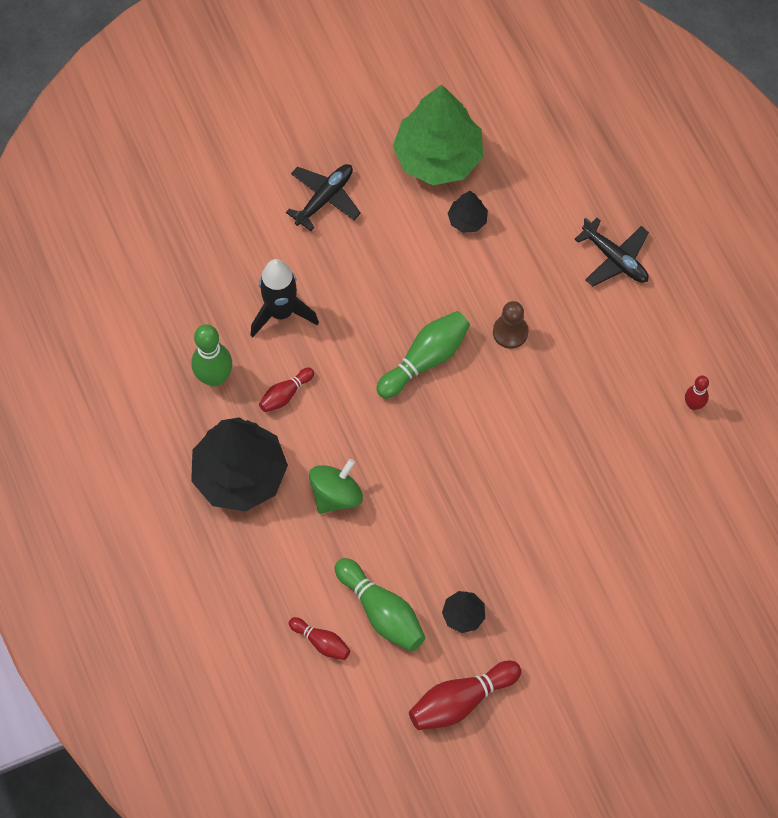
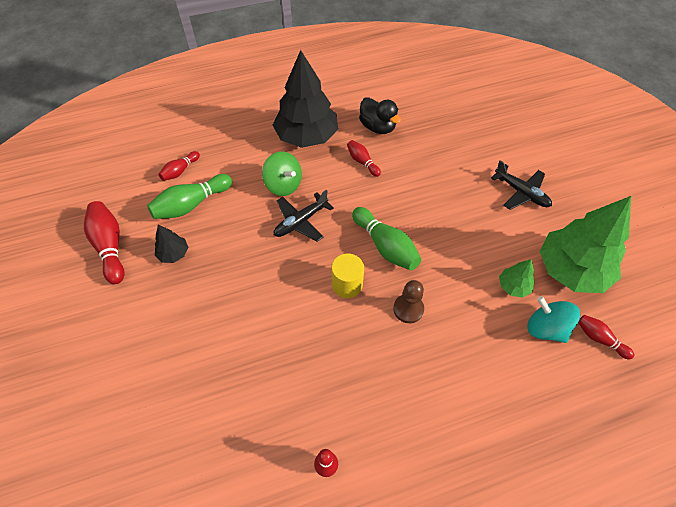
camera: 95 degrees right, 10 degrees down
green bowling pin [192,324,232,387] -> black duck [359,97,401,134]
black rocket [251,259,319,337] -> none
black tree [448,191,488,233] -> green tree [499,259,534,298]
black plane [575,217,649,287] -> black plane moved to [274,189,334,242]
none -> yellow cylinder [331,253,364,298]
none -> turquoise spinning top [527,296,580,343]
none -> red bowling pin [578,315,634,360]

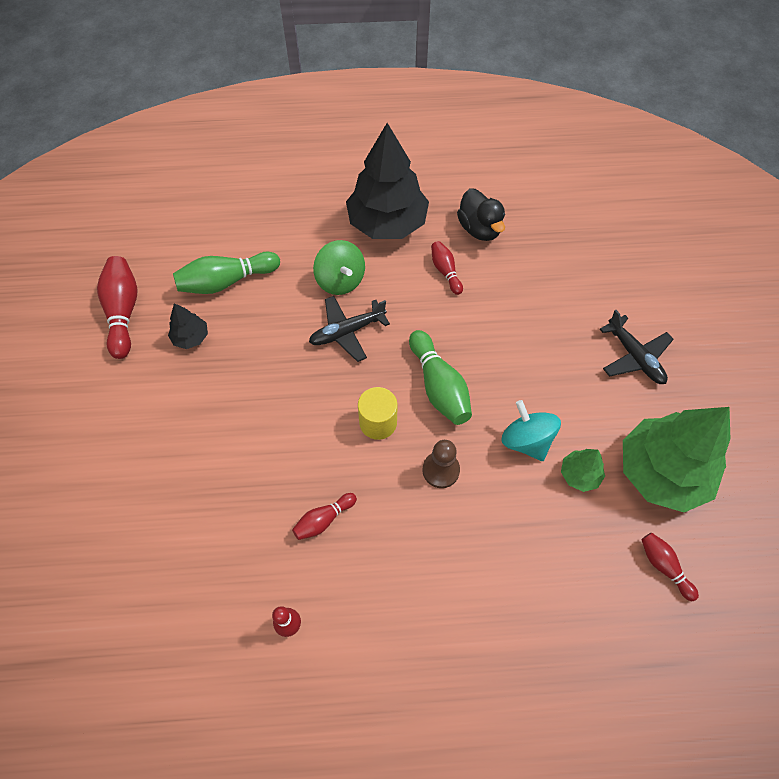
camera: 15 degrees right, 5 degrees up
red bowling pin [159,151,200,181] -> red bowling pin moved to [292,493,357,540]
turquoise spinning top [527,296,580,343] -> turquoise spinning top moved to [501,400,561,461]

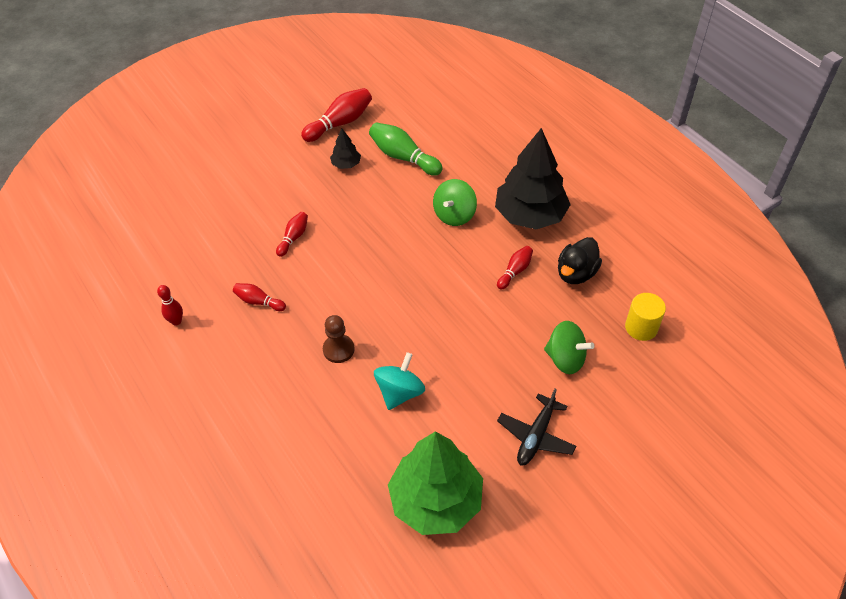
camera: 60 degrees right, 10 degrees down
black plane [309,296,390,362] -> none
yellow cylinder [358,387,398,440] -> yellow cylinder moved to [625,293,666,341]
green bowling pin [409,330,472,425] -> none
green tree [561,449,605,492] -> none
red bowling pin [641,533,699,601] -> red bowling pin moved to [276,212,308,257]
none -> green spinning top [544,321,594,374]

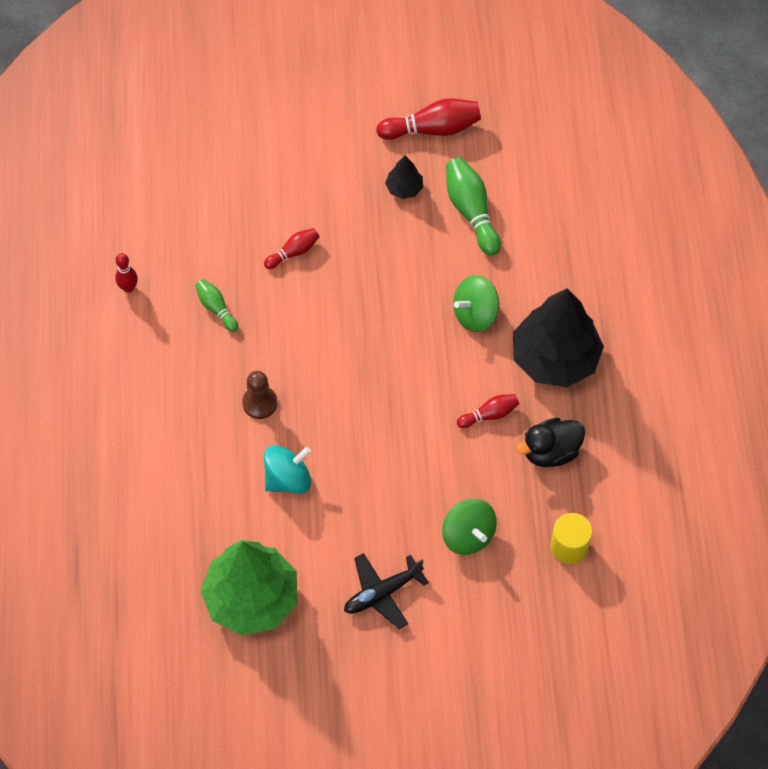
camera: 30 degrees right, 10 degrees up
red bowling pin [233,283,286,311] -> green bowling pin [195,279,238,332]

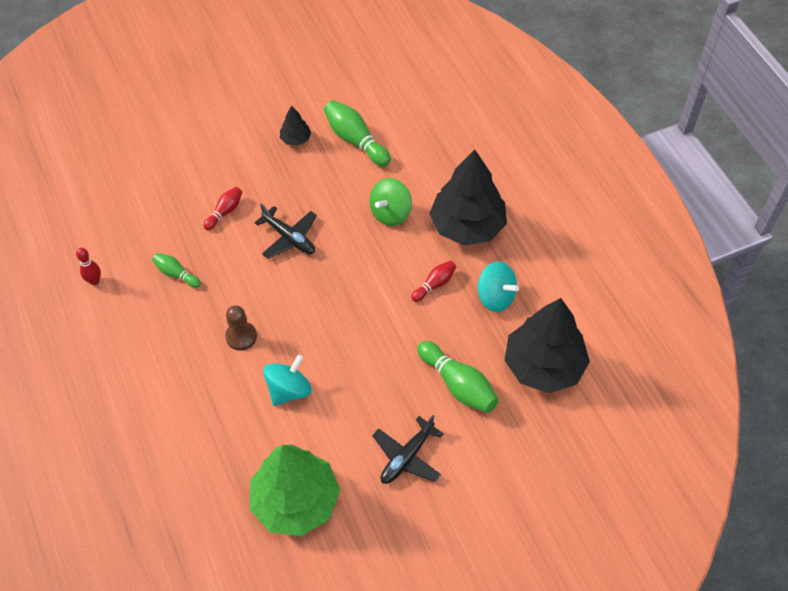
camera: 20 degrees left, 5 degrees down
red bowling pin [376,98,481,140] -> none
green spinning top [442,499,496,555] -> green bowling pin [417,341,499,413]
black duck [516,418,585,467] -> turquoise spinning top [477,261,519,312]
yellow cylinder [550,513,592,564] -> black tree [504,298,590,393]
none -> black plane [254,204,317,259]

